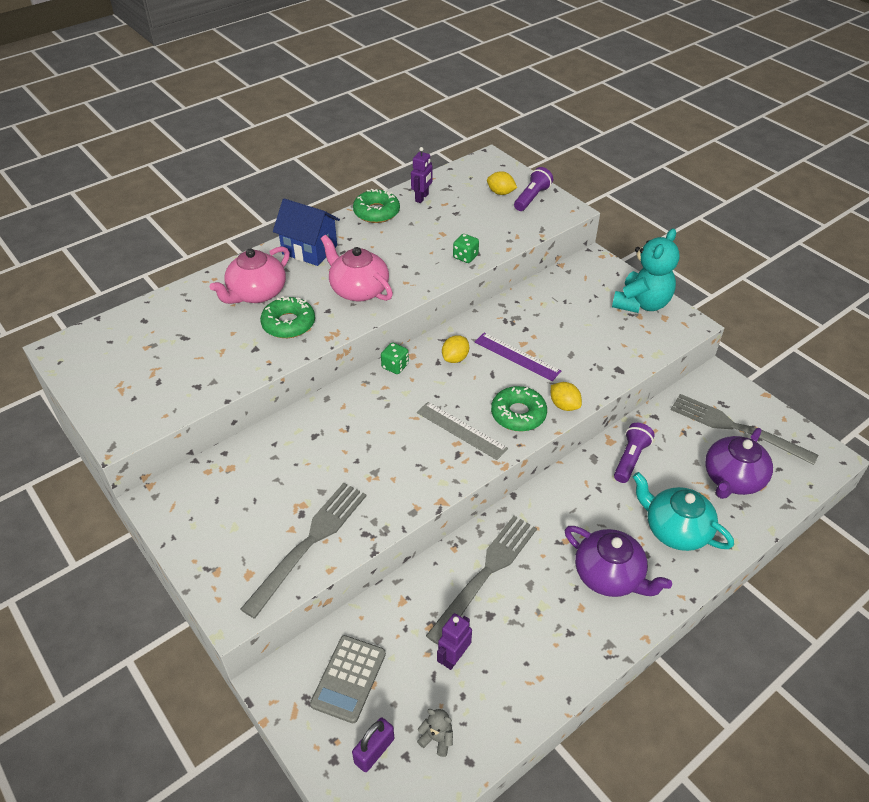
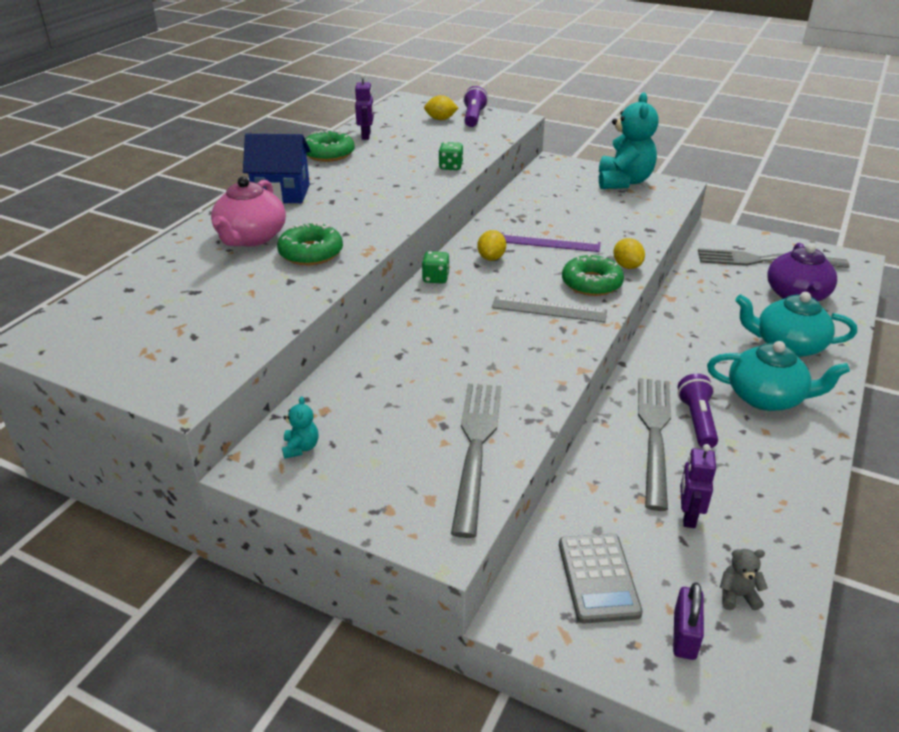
camera: 25 degrees left, 10 degrees down
pink teapot [321,235,393,301] -> none
yellow lemon [551,382,582,411] -> yellow lemon turned 45 degrees clockwise [613,238,645,269]
purple teapot [565,526,672,597] -> turquoise teapot [707,341,850,411]
purple flashlight [614,423,655,483] -> purple flashlight moved to [678,374,718,448]
none -> turquoise teddy bear [282,396,318,459]

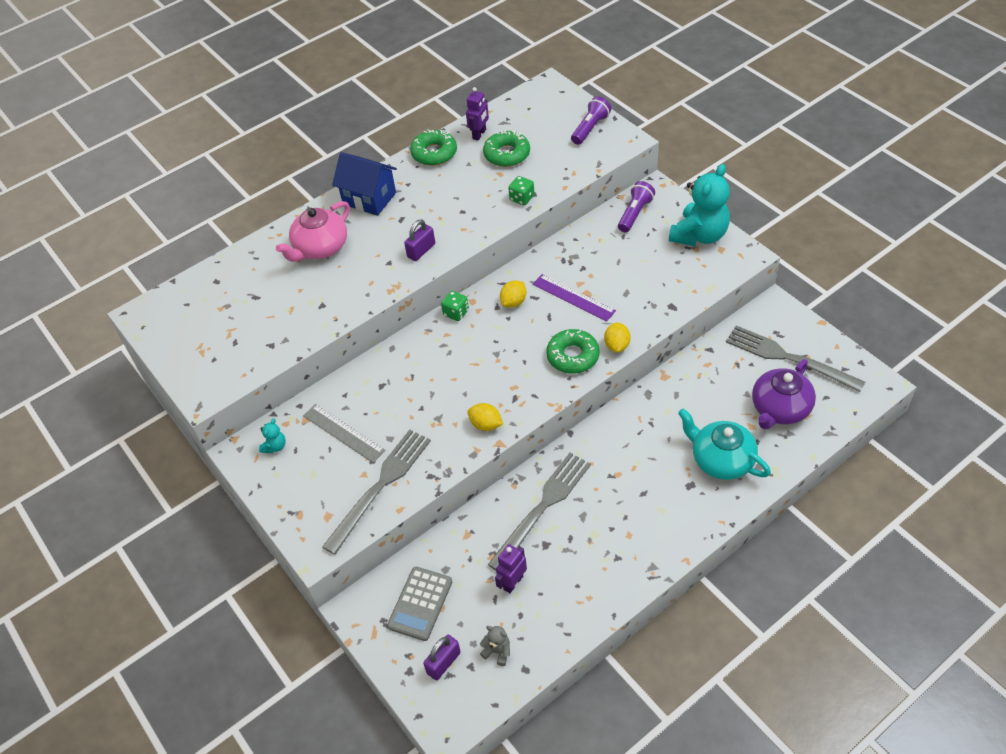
camera: 30 degrees right, 15 degrees up
green donut [277,222,343,265] -> green donut moved to [483,131,530,167]
yellow lemon [424,95,458,120] -> yellow lemon moved to [467,403,503,431]
grey ruler [492,296,607,322] -> grey ruler moved to [303,404,385,463]
purple flashlight [678,374,718,448] -> purple flashlight moved to [618,181,655,232]
turquoise teapot [707,341,850,411] -> none
none -> purple padlock [404,220,435,261]

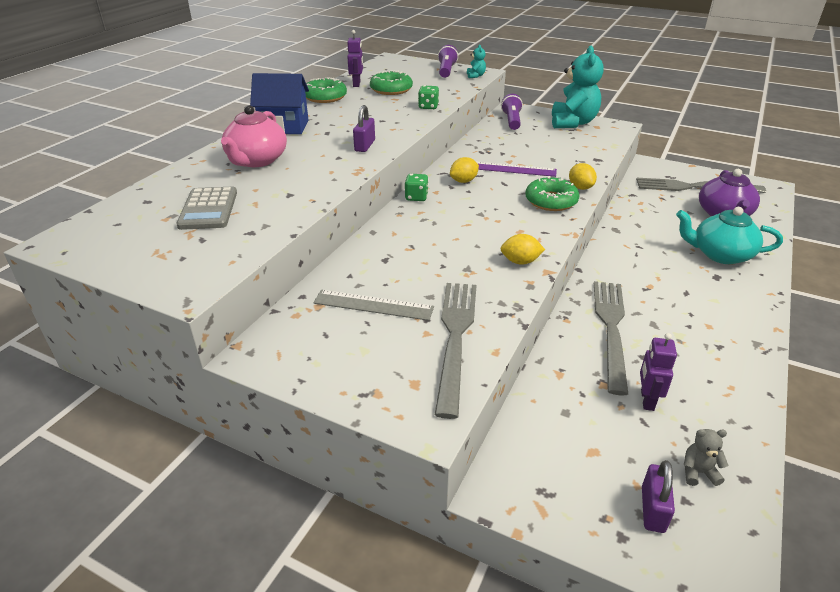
camera: 30 degrees left, 15 degrees down
turquoise teddy bear [259,419,286,453] -> turquoise teddy bear moved to [467,44,486,78]
grey calculator [387,567,452,641] -> grey calculator moved to [176,187,237,230]
yellow lemon [500,280,526,308] -> yellow lemon turned 45 degrees clockwise [450,157,479,183]

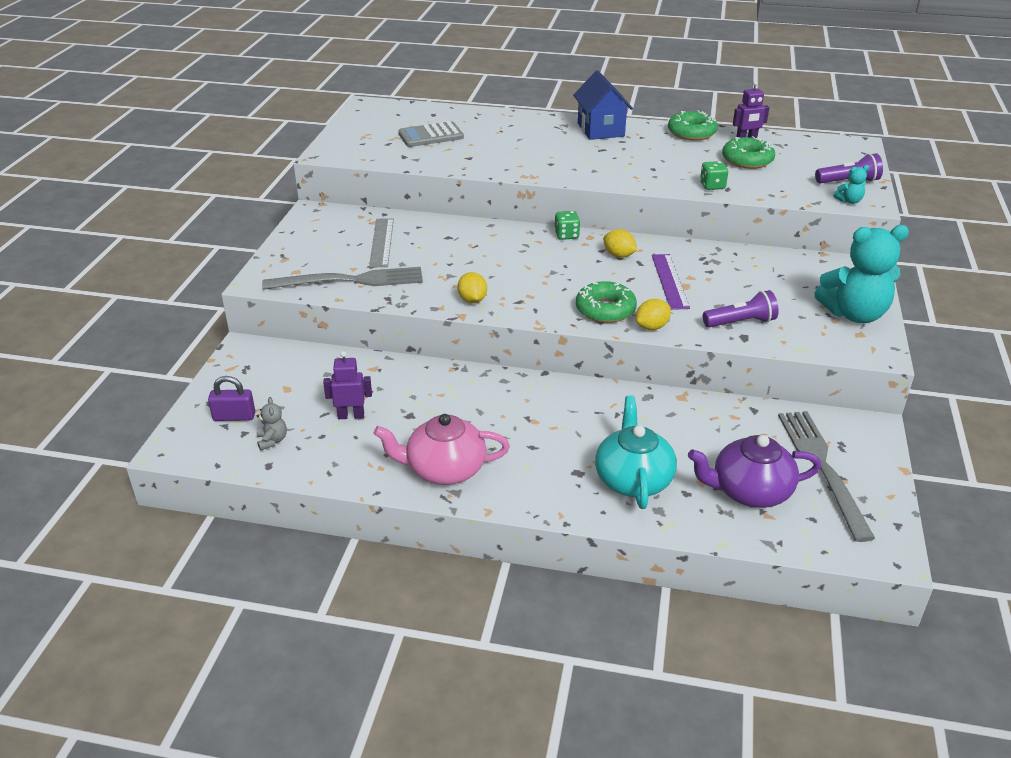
camera: 75 degrees right, 0 degrees up
pink teapot [221,105,287,167] -> pink teapot moved to [374,414,510,485]
purple padlock [353,105,375,152] -> none
purple flashlight [501,94,523,130] -> purple flashlight moved to [703,290,779,328]
grey fork [594,281,628,395] -> none

